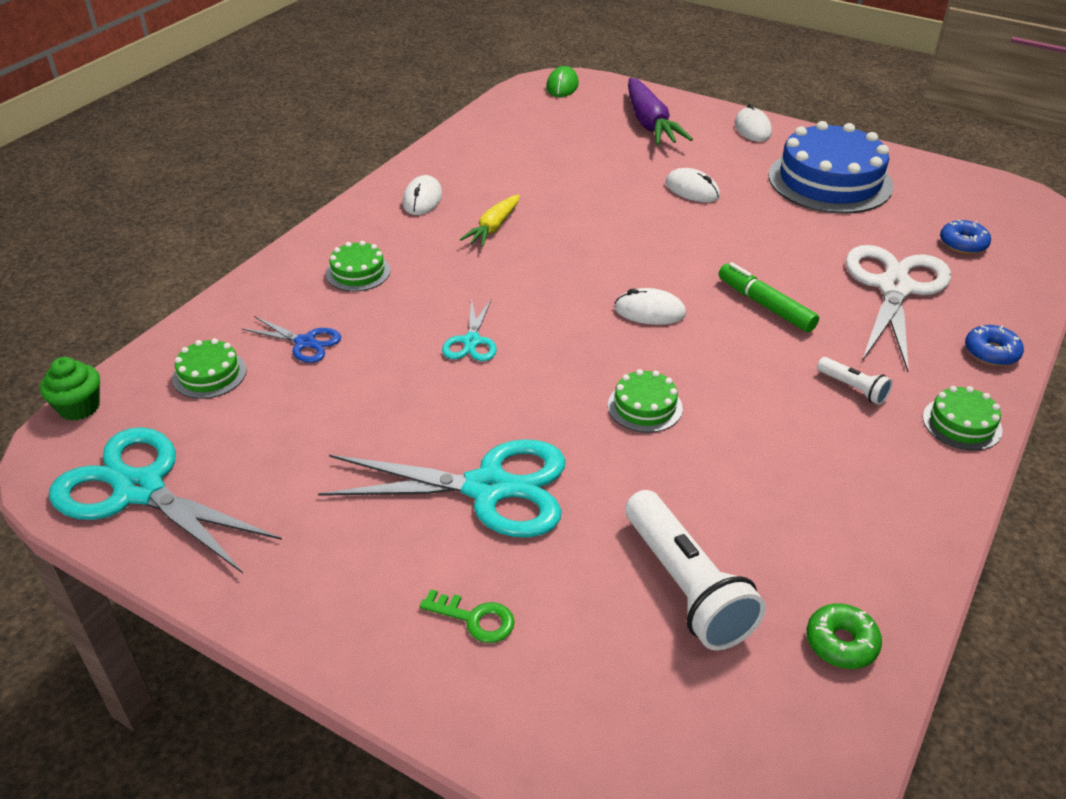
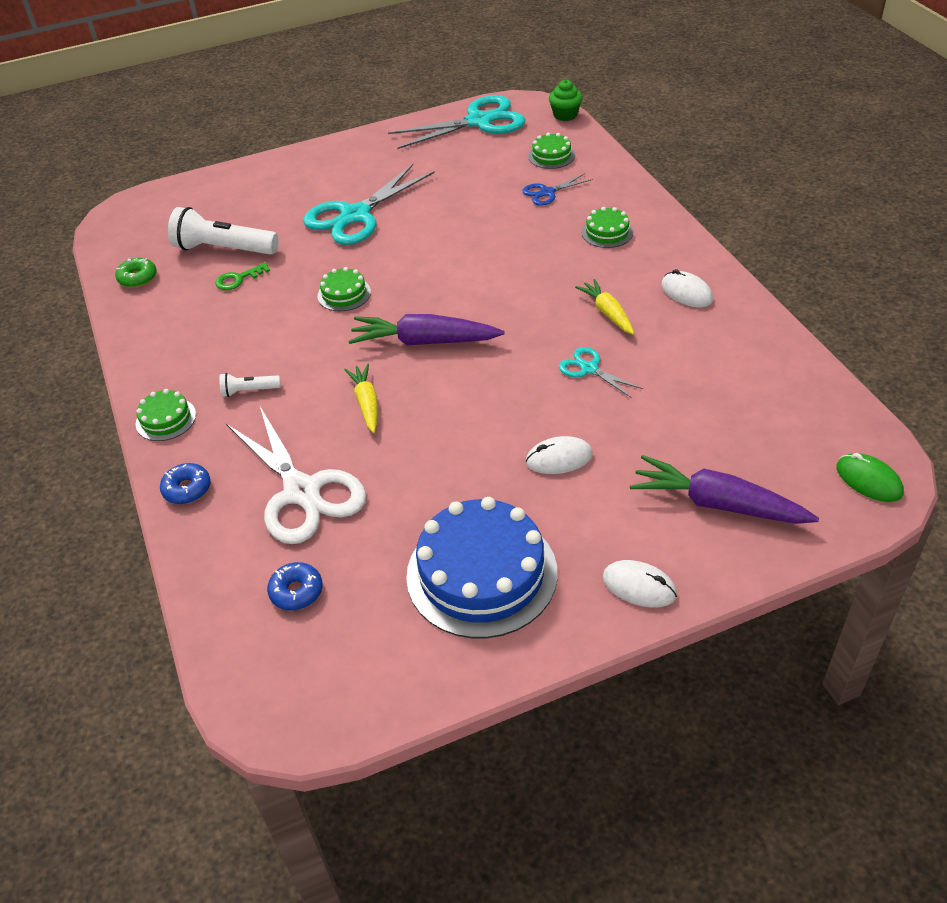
camera: 130 degrees right, 5 degrees up
green key [420,589,515,643] -> green key moved to [215,263,270,290]
turquoise scissors [442,298,497,361] -> turquoise scissors moved to [559,347,643,398]
white mouse [615,288,686,325] -> purple carrot [348,314,504,346]
green marker [718,262,819,332] -> yellow carrot [344,363,378,433]

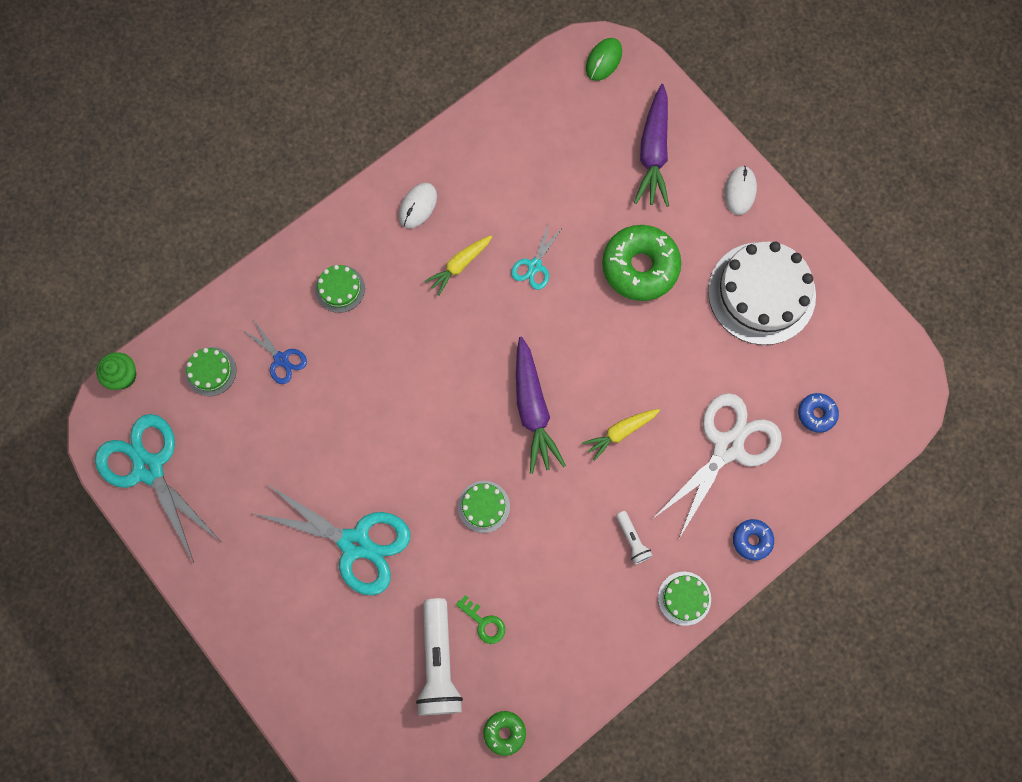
camera: 110 degrees left, 30 degrees up
blue cake [406,497,558,638] -> white cake [708,241,816,345]
white mouse [525,436,593,474] -> green donut [602,225,681,301]

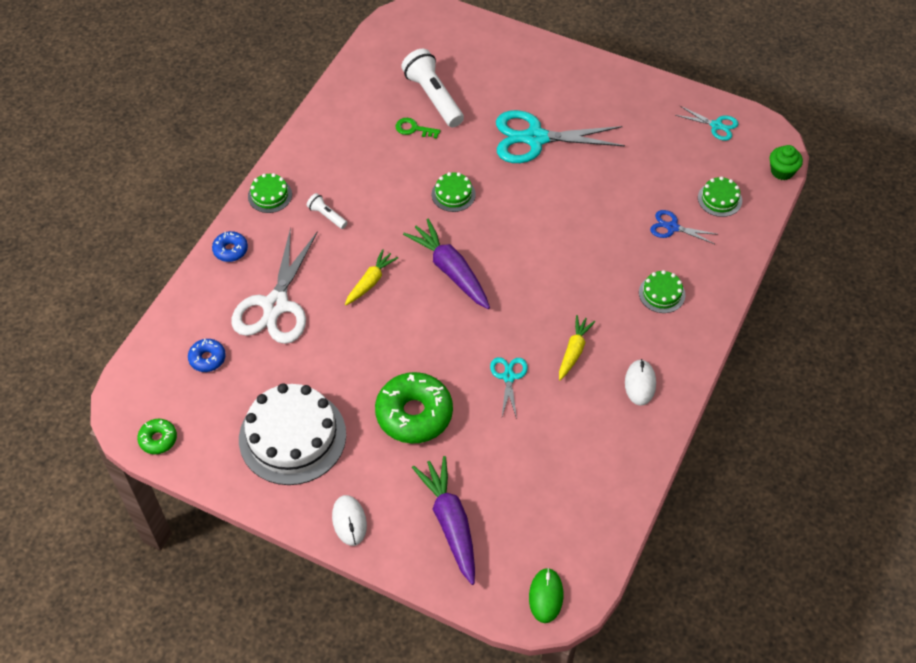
camera: 155 degrees right, 20 degrees down
turquoise scissors [95,414,221,563] -> turquoise scissors [675,106,739,141], size x0.49
green donut [483,711,526,756] -> green donut moved to [137,419,177,454]

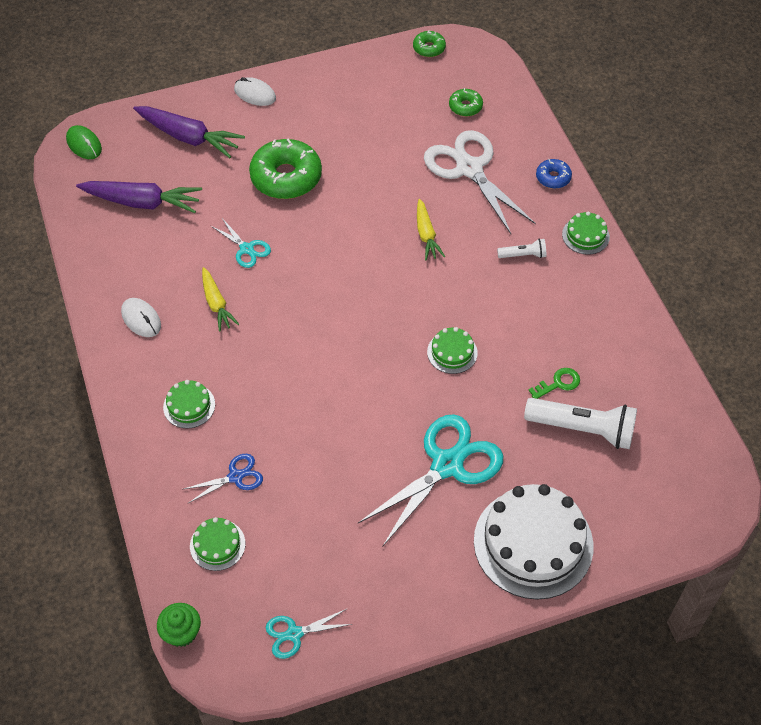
camera: 135 degrees right, 0 degrees up
blue donut [188,339,226,372] -> green donut [449,88,483,117]
white cake [239,383,346,485] -> white cake moved to [474,484,593,600]
purple carrot [403,219,490,309] -> purple carrot moved to [76,181,202,213]

